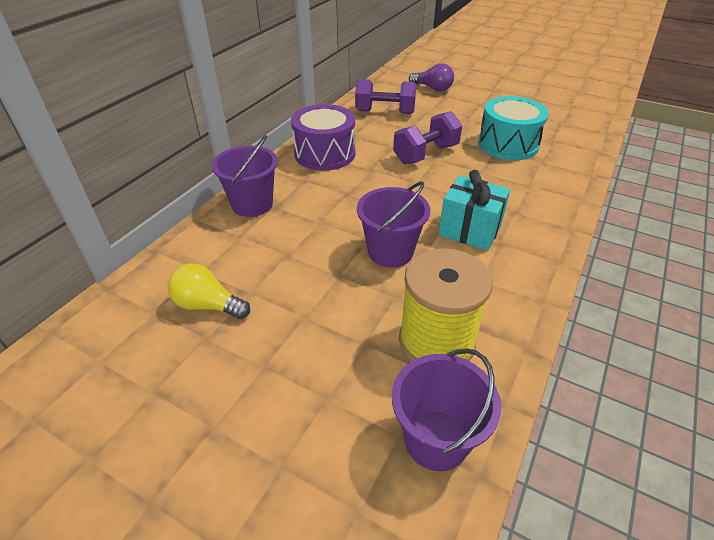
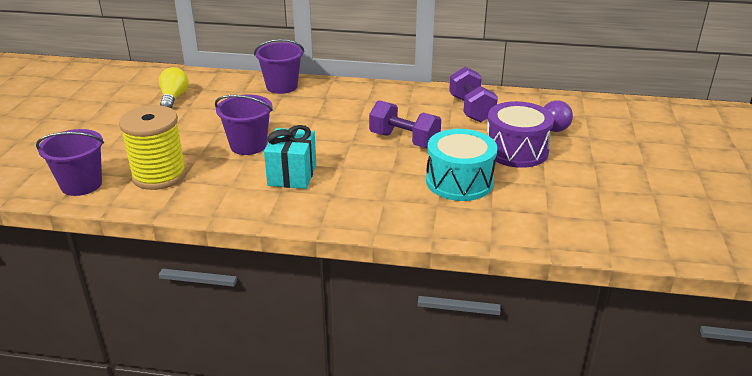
camera: 70 degrees right, 10 degrees down
purple drum [291,104,355,171] -> purple drum moved to [487,101,554,168]

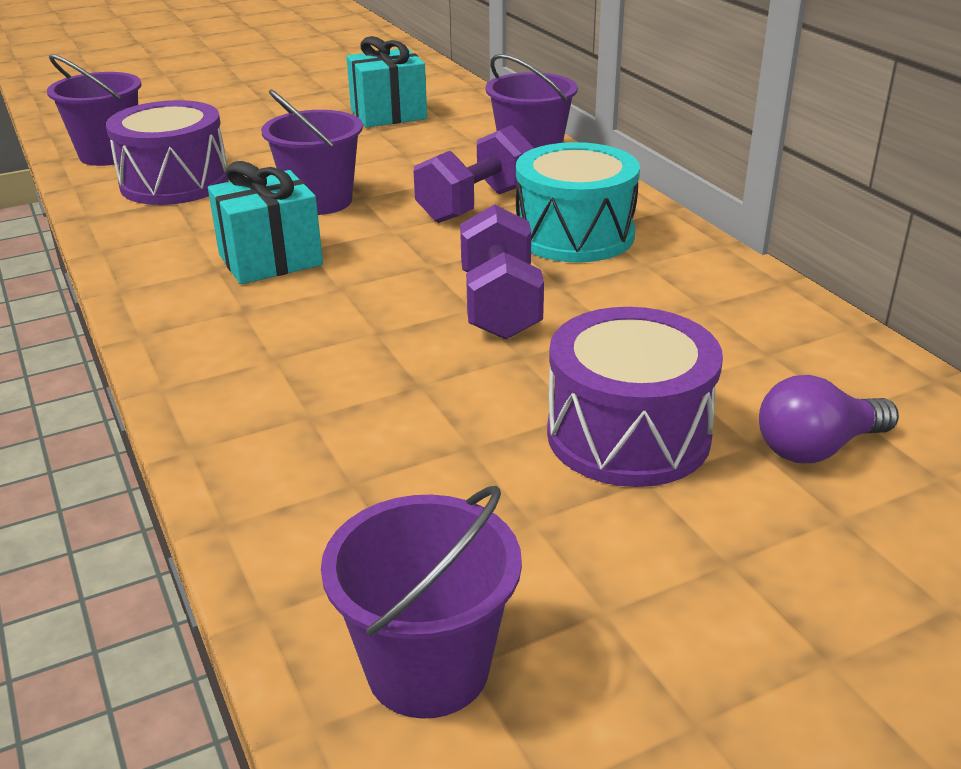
camera: 55 degrees right, 0 degrees up
yellow spool [119,105,187,190] -> purple drum [106,100,229,205]
yellow light bulb [159,67,189,108] -> turquoise gift [346,36,427,128]
turquoise drum [426,129,497,201] -> turquoise drum moved to [516,142,640,262]
purple dumbbell [449,67,498,123] -> purple dumbbell moved to [414,125,534,223]
none -> purple bucket [321,486,522,719]

